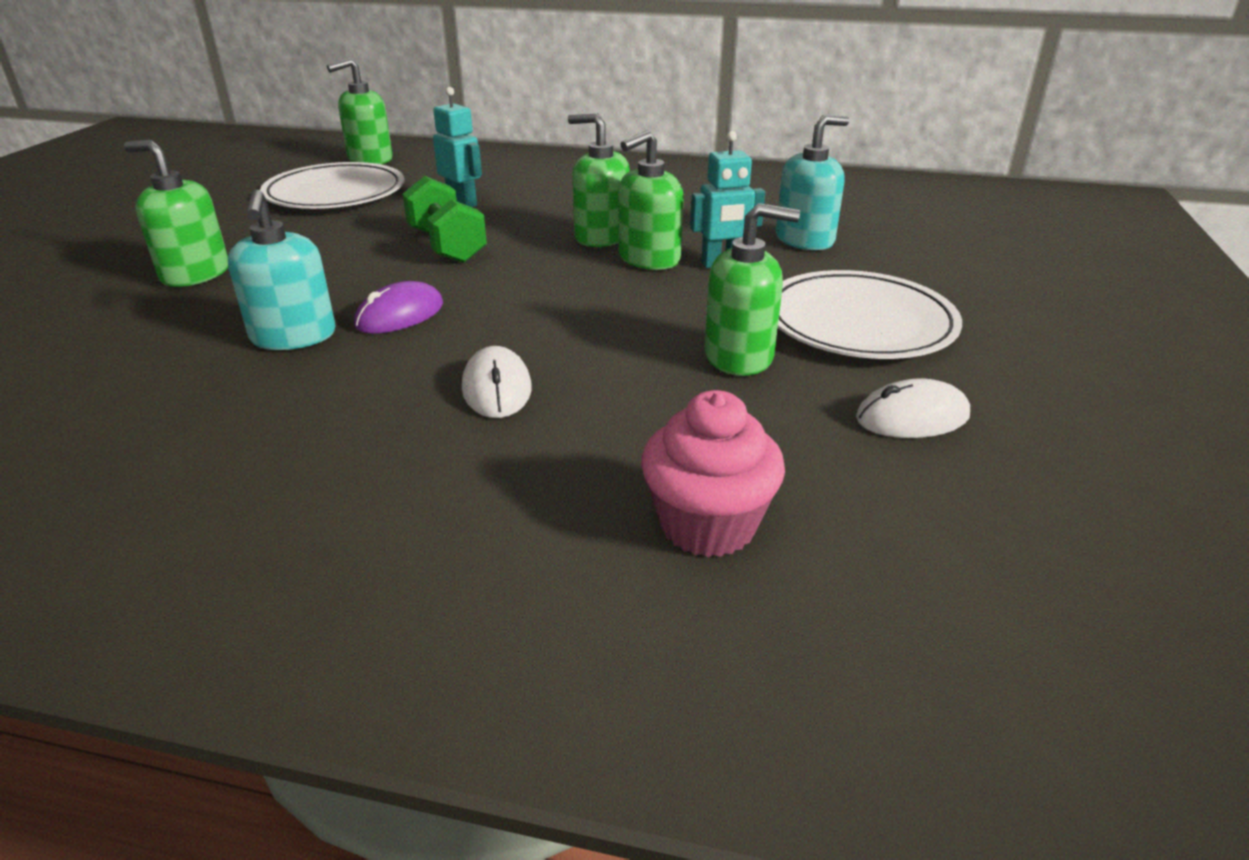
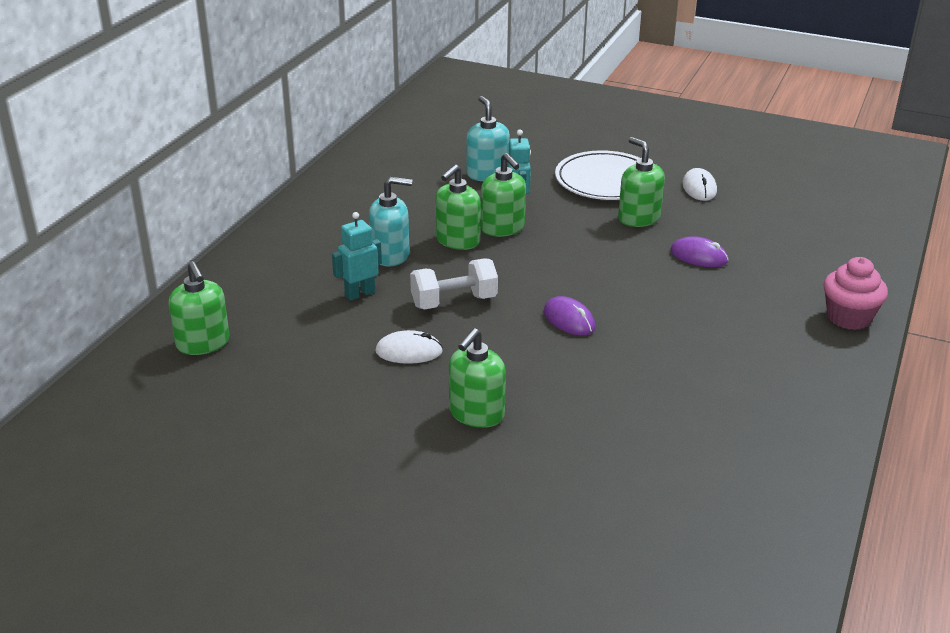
camera: 80 degrees left, 0 degrees up
turquoise soap dispenser [228,189,336,350] -> turquoise soap dispenser moved to [369,177,412,267]
white plate [260,162,404,209] -> none
green dumbbell [403,176,487,263] -> white dumbbell [410,259,498,310]
white mouse [462,346,532,418] -> white mouse moved to [375,330,443,364]
pink cupcake [641,390,785,557] -> pink cupcake moved to [824,257,888,330]
green soap dispenser [704,203,800,376] -> green soap dispenser turned 45 degrees counterclockwise [618,137,665,227]
none -> purple mouse [670,236,728,267]

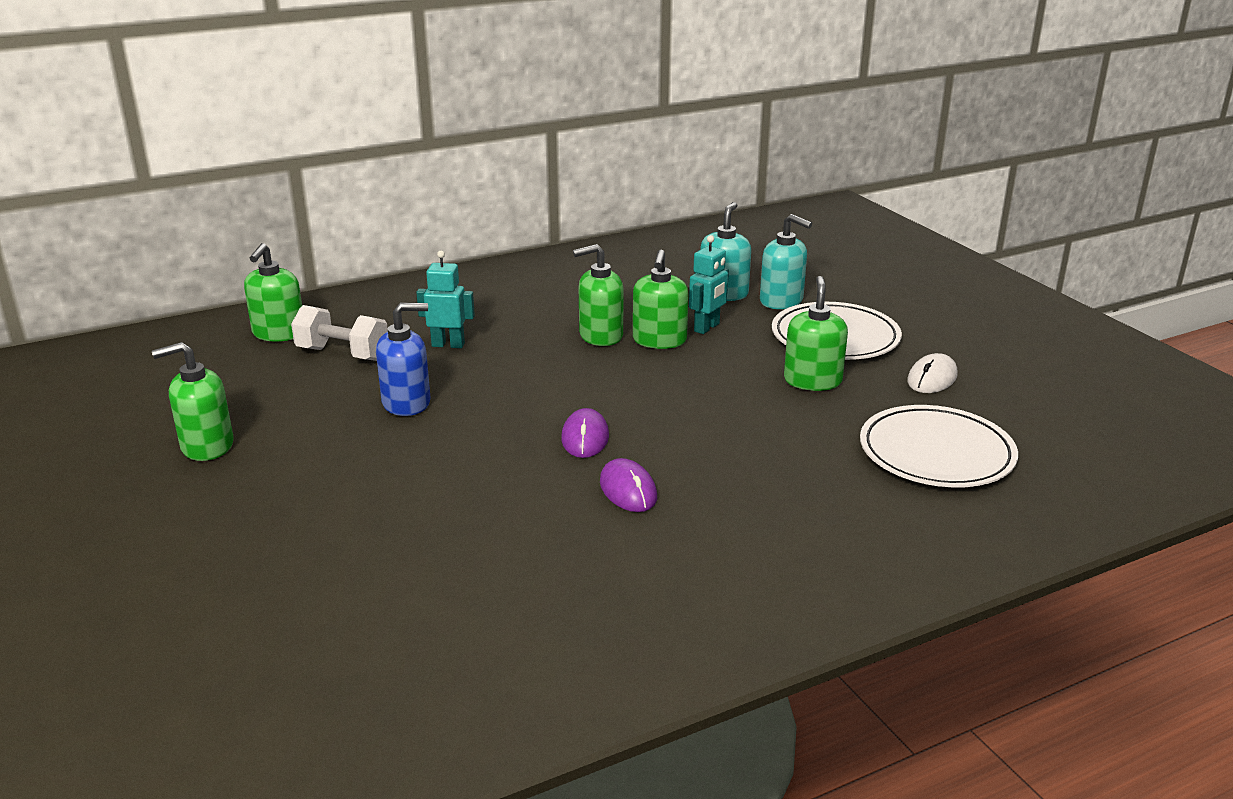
camera: 40 degrees right, 5 degrees down
turquoise soap dispenser [369,177,412,267] -> turquoise soap dispenser moved to [760,214,812,309]
white mouse [375,330,443,364] -> blue soap dispenser [376,303,431,416]
white dumbbell [410,259,498,310] -> white dumbbell moved to [291,305,388,361]
green soap dispenser [449,328,506,428] -> green soap dispenser moved to [152,342,234,461]
purple mouse [670,236,728,267] -> purple mouse moved to [600,458,657,512]
pink cupcake [824,257,888,330] -> none
none -> white plate [860,405,1018,487]

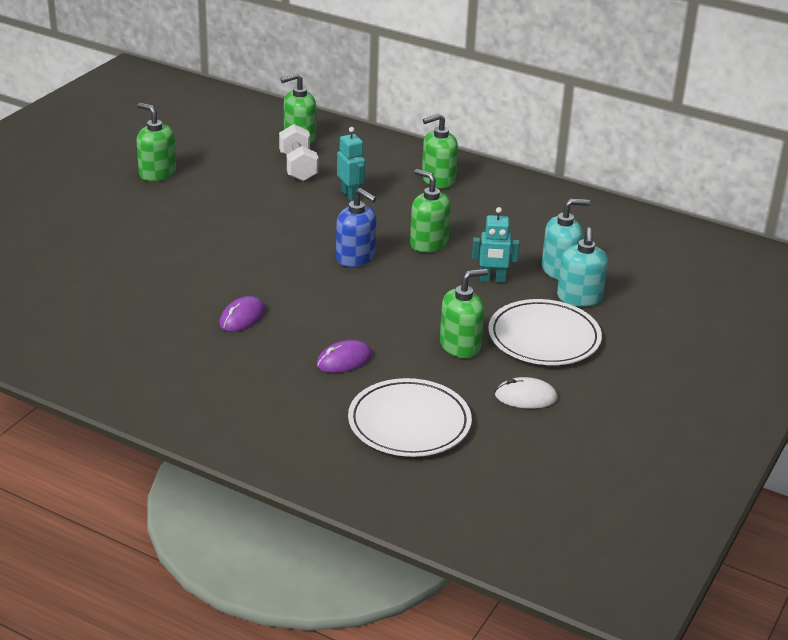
camera: 55 degrees right, 5 degrees up
blue soap dispenser [376,303,431,416] -> blue soap dispenser moved to [336,188,376,267]
purple mouse [561,408,609,458] -> purple mouse moved to [316,340,372,373]
green soap dispenser [633,250,689,349] -> green soap dispenser moved to [422,114,458,188]

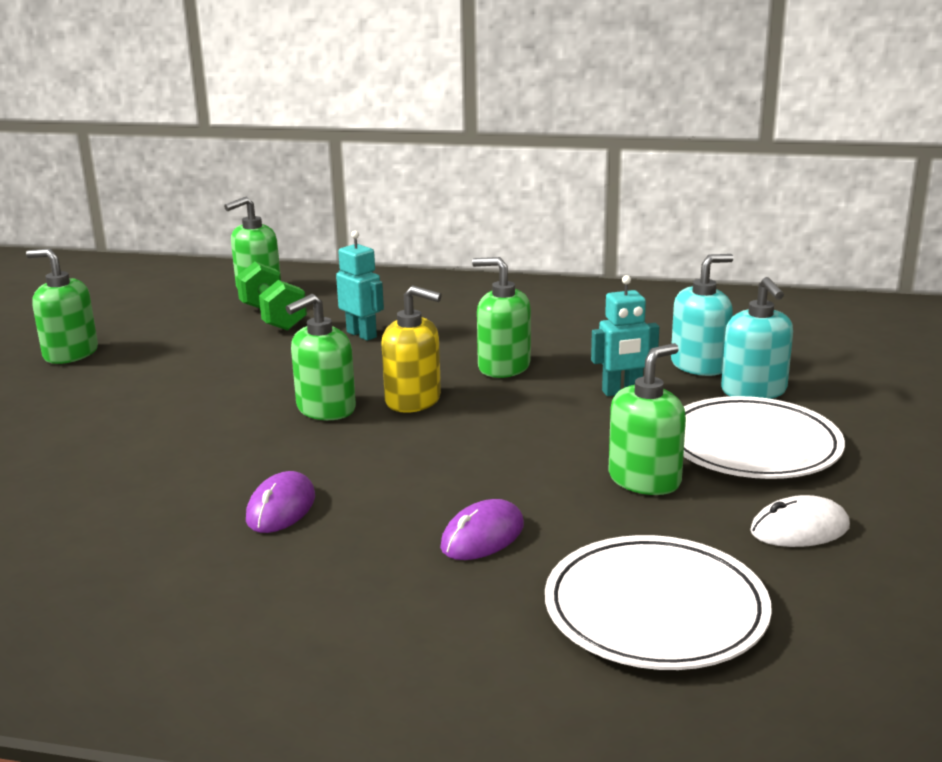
camera: 15 degrees left, 10 degrees down
white dumbbell [279,124,318,182] -> green dumbbell [236,262,307,331]
blue soap dispenser [336,188,376,267] -> yellow soap dispenser [381,286,442,413]
green soap dispenser [422,114,458,188] -> green soap dispenser moved to [286,294,356,420]

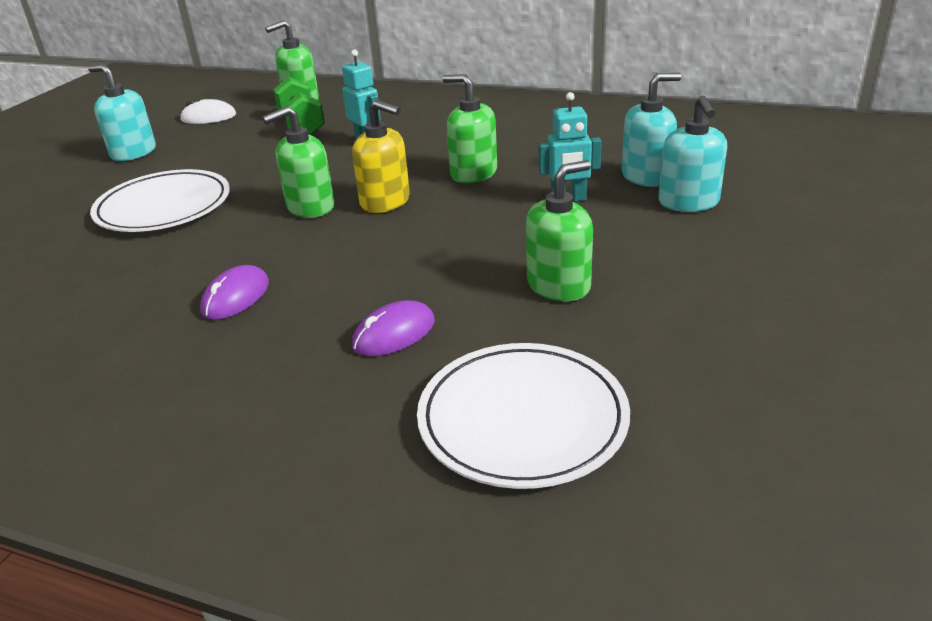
camera: 10 degrees right, 10 degrees up
green soap dispenser [26,249,98,364] -> turquoise soap dispenser [88,64,156,161]
white plate [683,396,845,479] -> white plate moved to [90,169,230,232]
white mouse [750,495,850,547] -> white mouse moved to [180,99,236,124]

